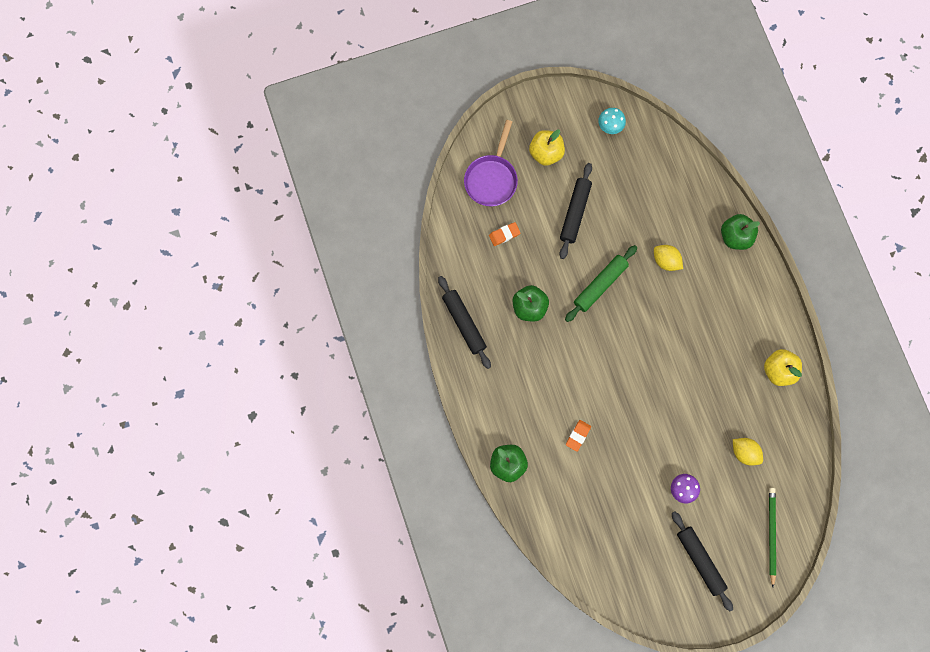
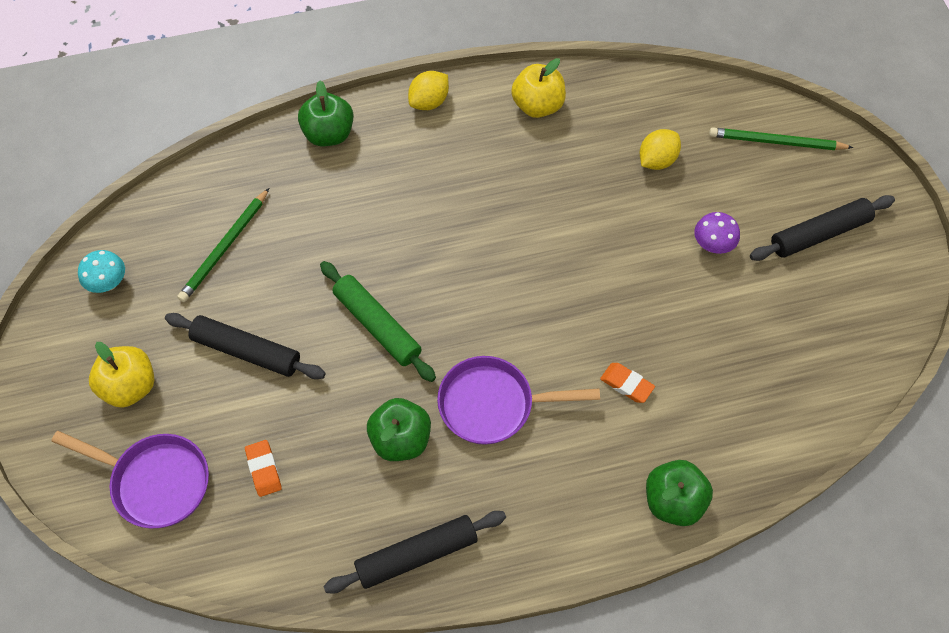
camera: 85 degrees left, 15 degrees down
yellow lemon [654,245,683,271] -> yellow lemon moved to [408,71,449,110]
none -> green pencil [177,188,269,302]
none -> purple pan [437,356,600,445]

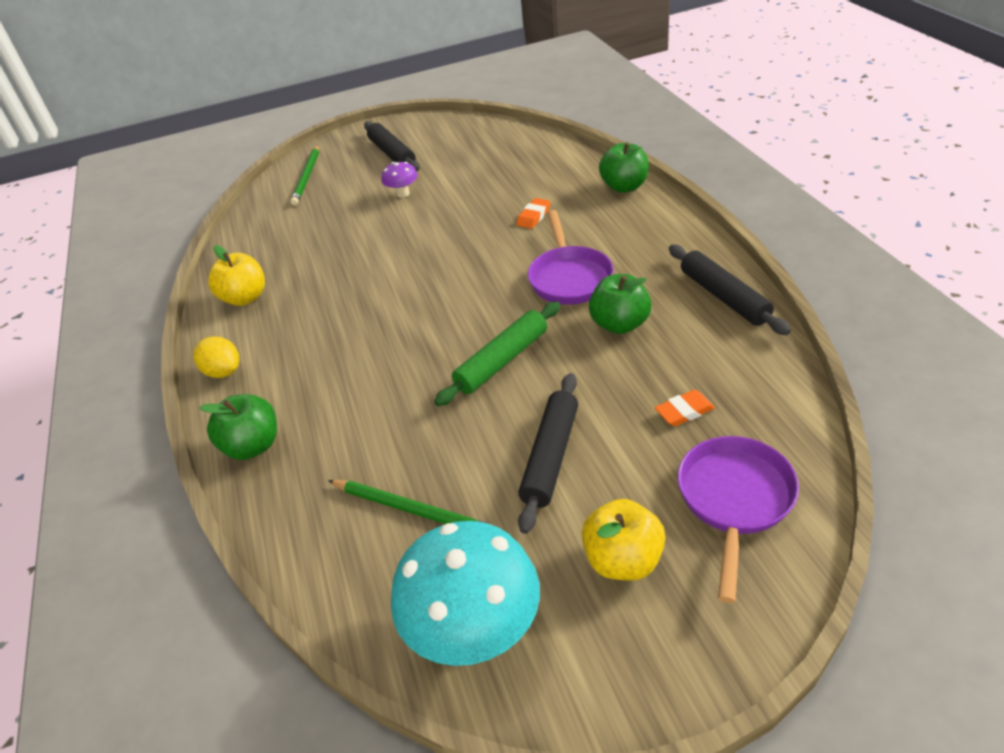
camera: 90 degrees left, 20 degrees down
turquoise mushroom [78,250,125,293] -> turquoise mushroom [391,521,540,666], size x2.15
yellow lemon [639,129,681,170] -> none

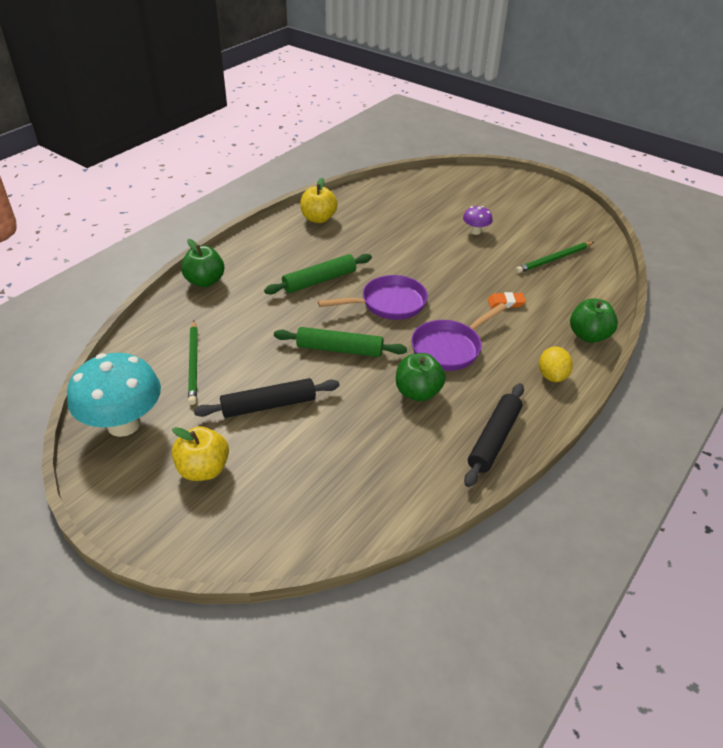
camera: 50 degrees right, 0 degrees up
yellow lemon [193,336,239,378] -> yellow lemon moved to [539,346,573,382]
green pencil [290,145,319,205] -> green pencil moved to [515,242,594,273]
black rolling pin [364,121,420,171] -> none
orange eraser [655,390,715,426] -> none
purple pan [678,436,799,603] -> purple pan moved to [318,275,428,320]
none -> green rolling pin [264,254,372,294]

